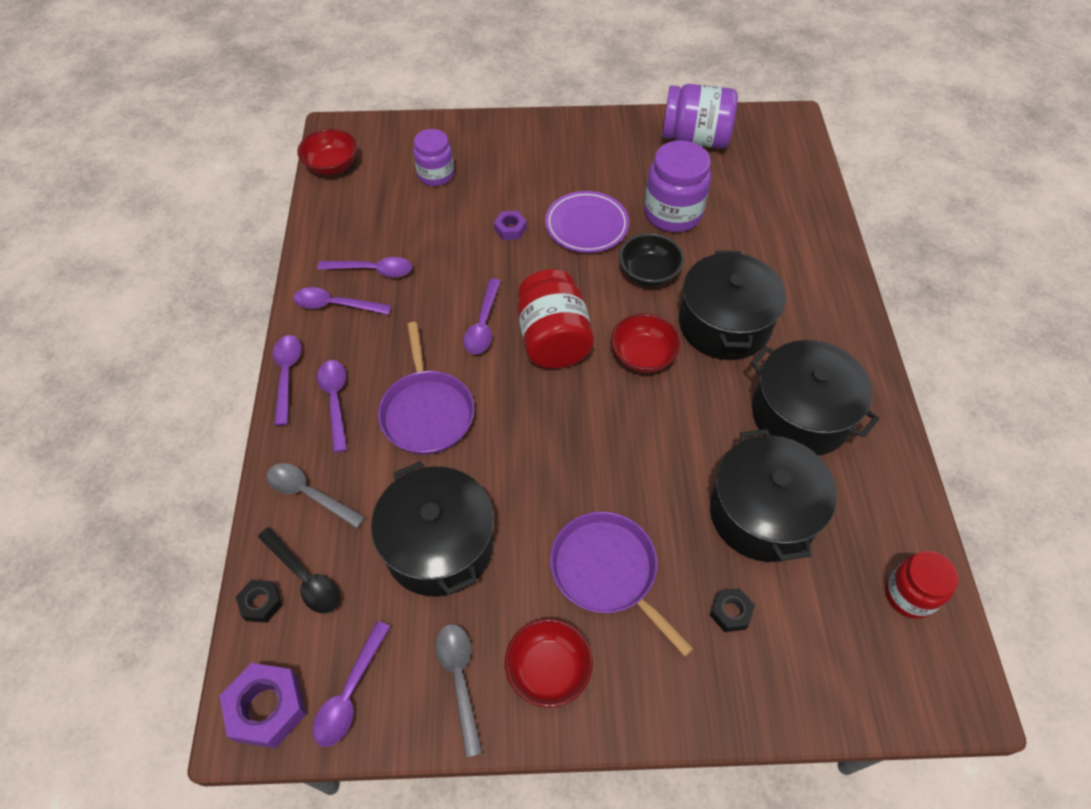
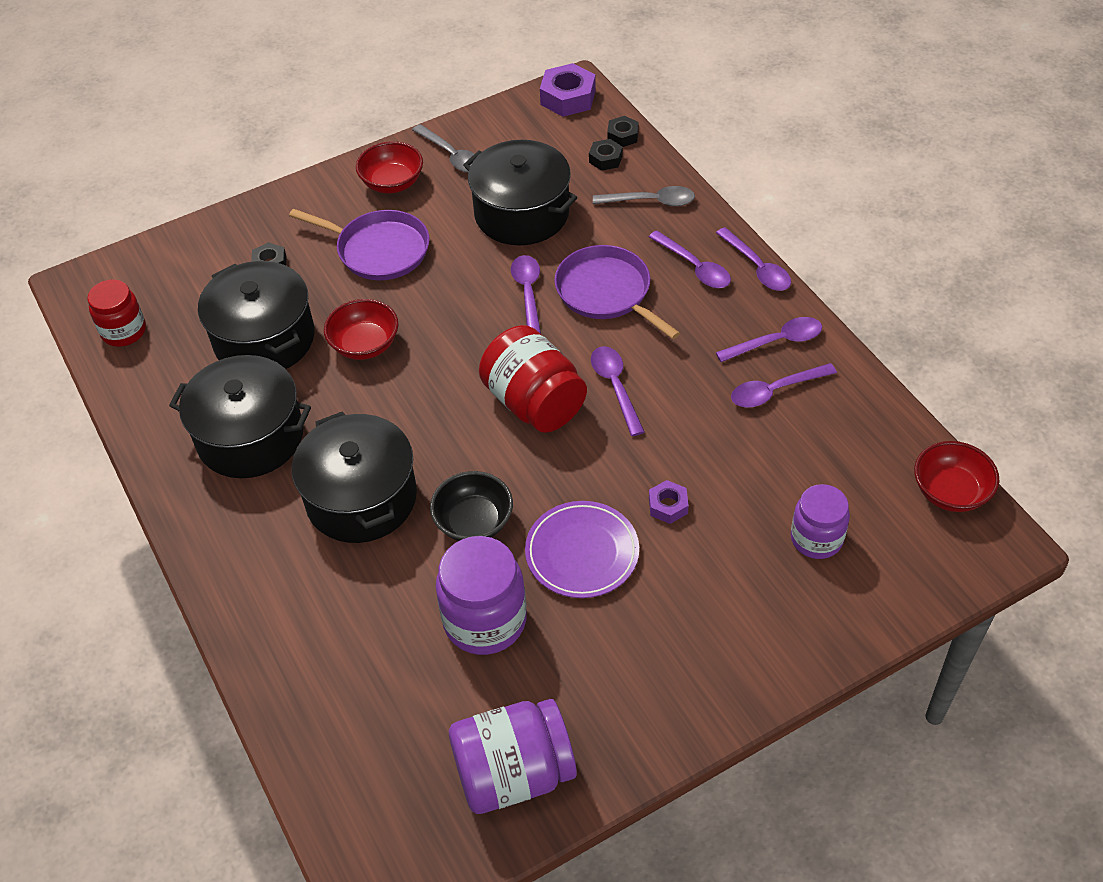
camera: 155 degrees right, 5 degrees down
black spoon [258,527,340,614] -> black nut [589,139,623,171]
purple spoon [313,621,391,747] -> purple spoon moved to [511,255,541,334]
red bowl [611,314,681,373] -> red bowl moved to [324,299,398,360]

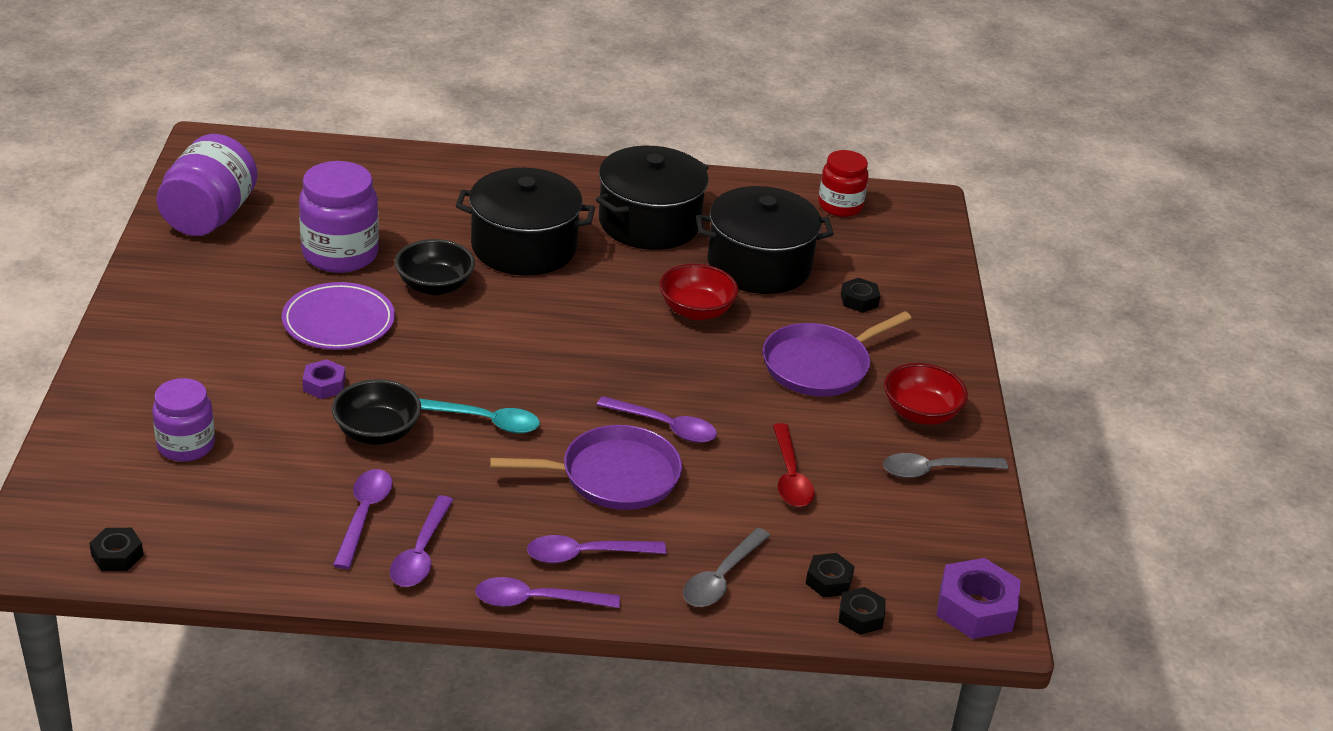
camera: 115 degrees right, 15 degrees down
black pot [463,140,578,245] -> red spoon [773,423,815,507]
red jar [479,325,587,433] -> none
purple spoon [591,346,644,436] -> turquoise spoon [419,398,540,433]
red bowl [914,441,999,512] -> black nut [89,528,144,571]
none -> black bowl [332,379,421,445]

